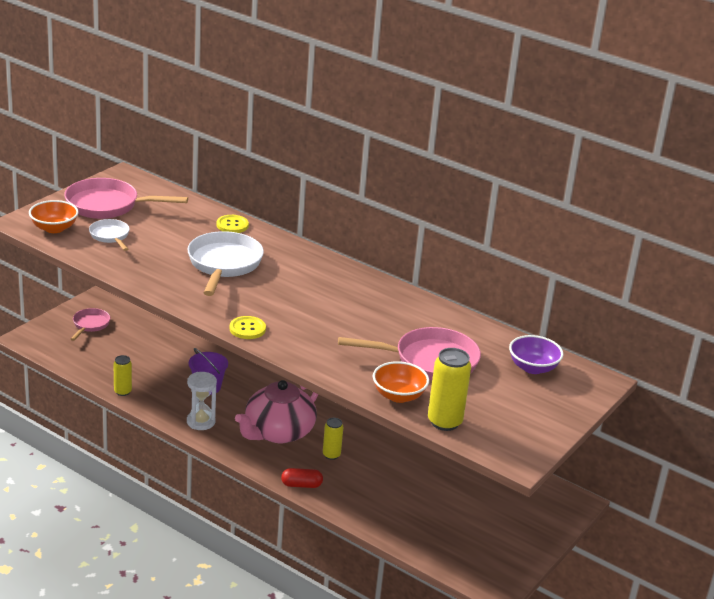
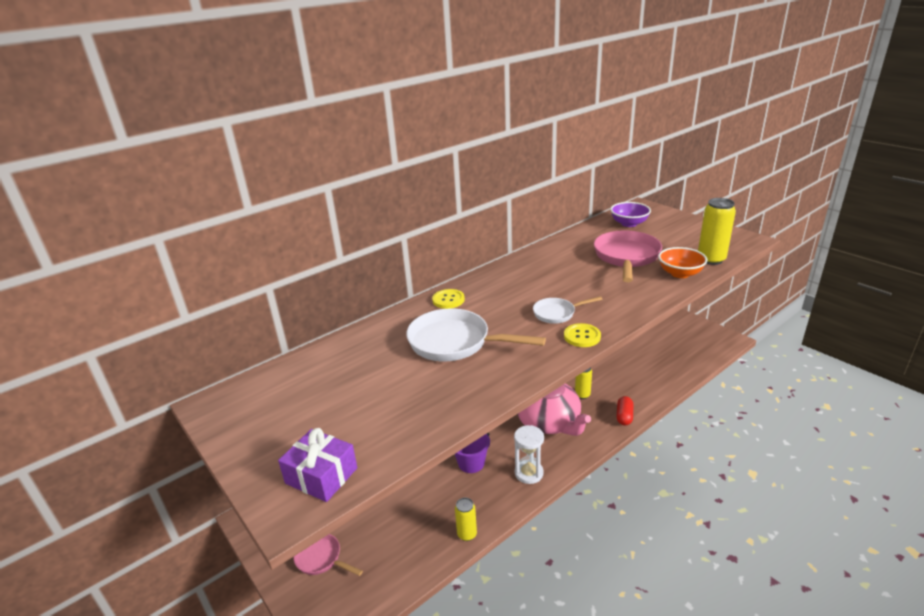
camera: 70 degrees left, 0 degrees up
orange bowl [29,200,79,233] -> purple gift [278,428,357,502]
pink pan [64,178,188,219] -> none
white pan [89,219,130,251] -> white pan moved to [533,296,602,324]
yellow button [216,215,249,233] -> yellow button moved to [432,289,465,309]

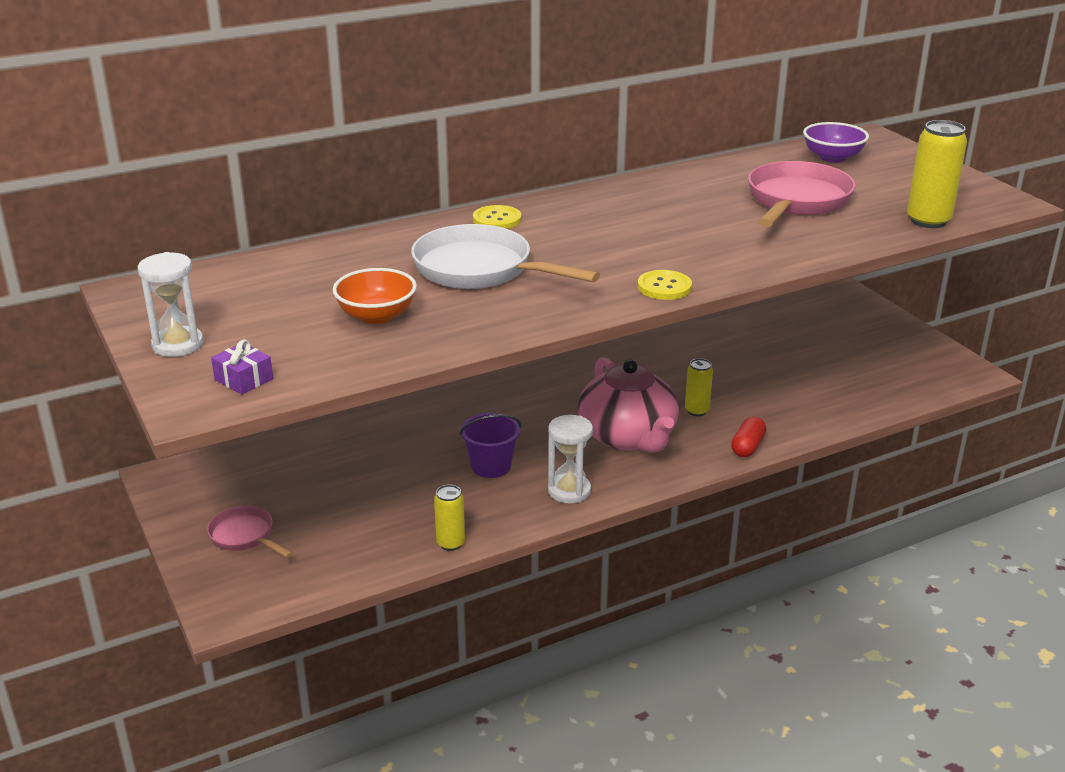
camera: 10 degrees right, 0 degrees up
purple gift [278,428,357,502] -> purple gift [211,339,273,395], size x0.62
white pan [533,296,602,324] -> none
orange bowl [658,247,707,278] -> orange bowl moved to [333,268,417,324]
none -> white hourglass [138,252,204,357]

